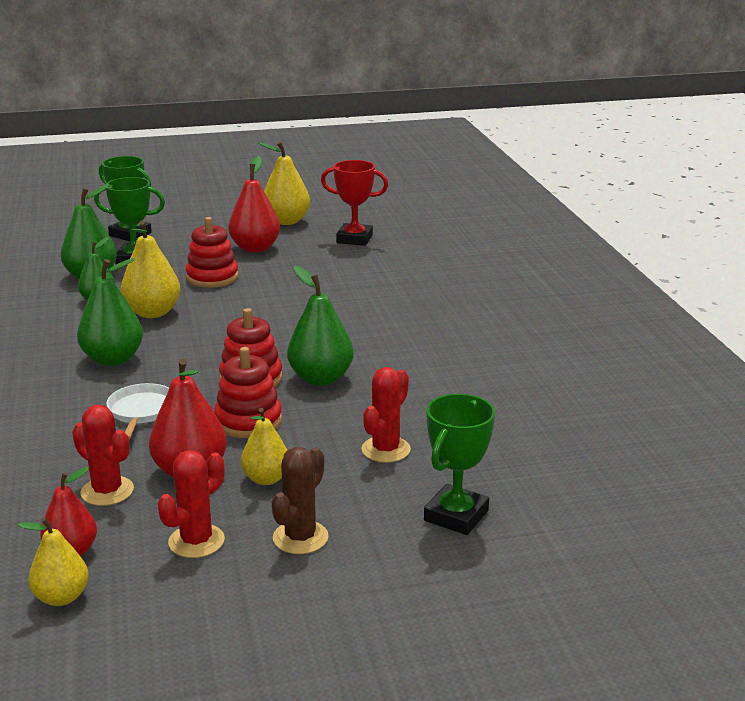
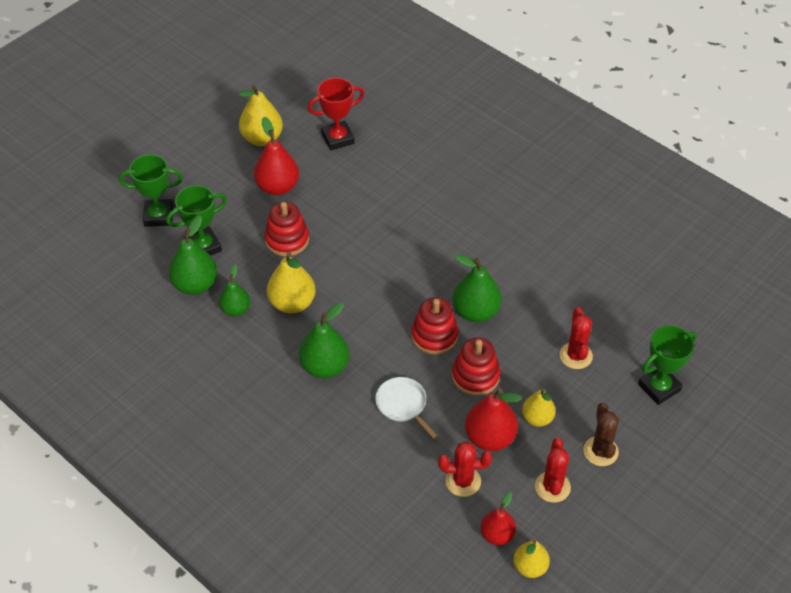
camera: 35 degrees left, 25 degrees up
green trophy [424,394,495,535] -> green trophy turned 60 degrees clockwise [638,326,697,405]

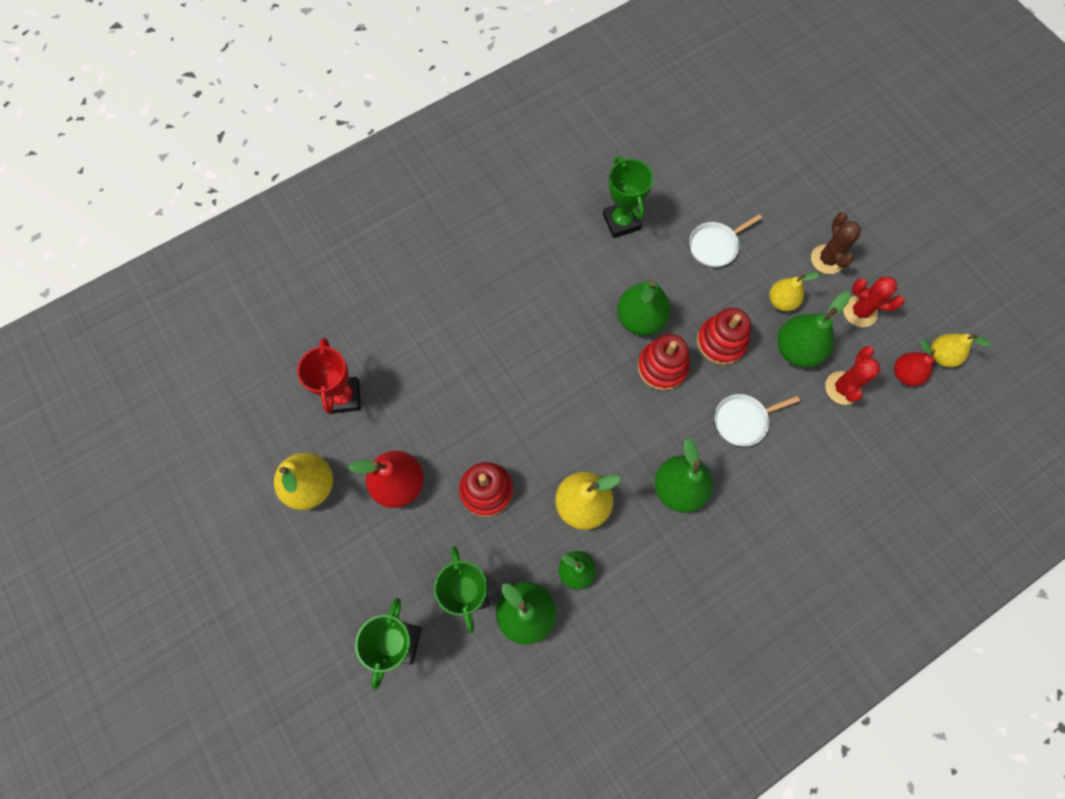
camera: 75 degrees left, 20 degrees up
red pear [465,388,522,451] -> green pear [777,292,851,367]
red cactus [559,307,593,369] -> white pan [689,214,762,267]
brown cactus [583,402,619,466] -> brown cactus turned 75 degrees clockwise [811,212,861,274]
green trophy [638,326,697,405] -> green trophy moved to [603,156,653,238]

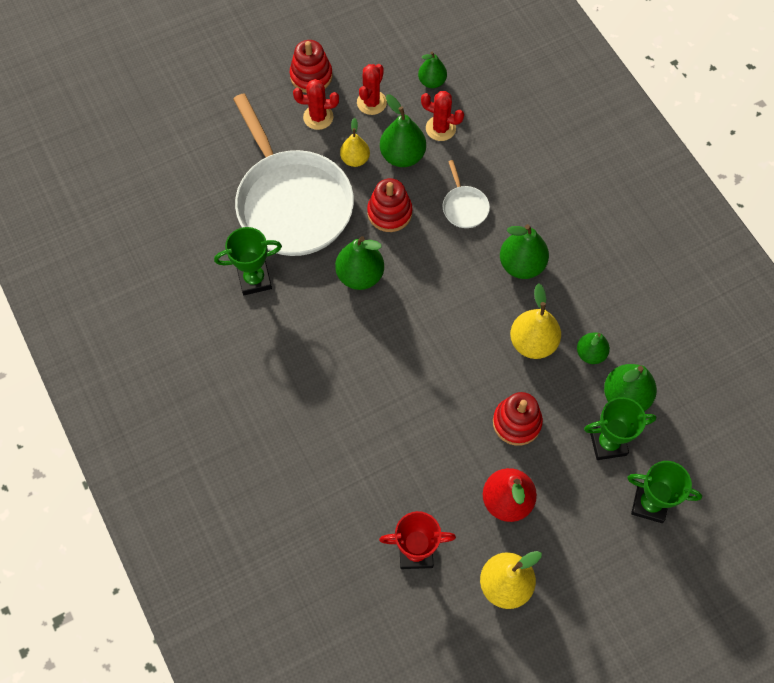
camera: 85 degrees left, 5 degrees down
red stacking toy [638,334,690,391] -> red stacking toy moved to [290,40,333,93]
white pan [689,214,762,267] -> white pan [233,94,354,256], size x2.49
brown cactus [811,212,861,274] -> red cactus [293,79,339,130]
red pear [894,340,935,386] -> green pear [418,51,447,88]
yellow pear [931,334,991,367] -> none

